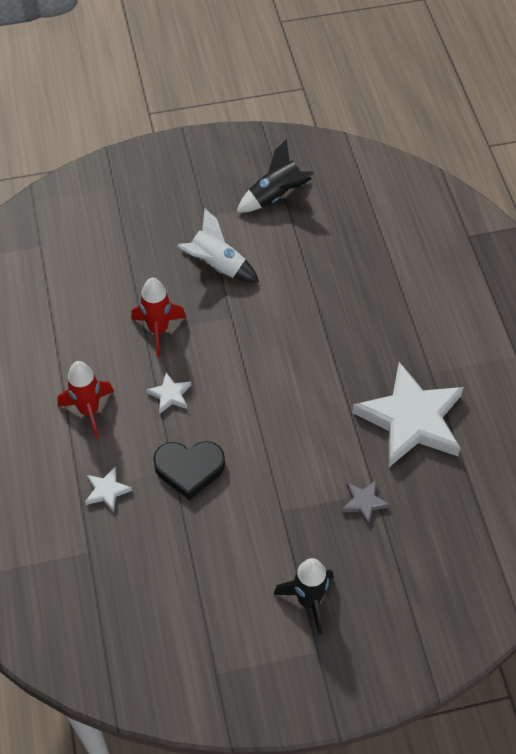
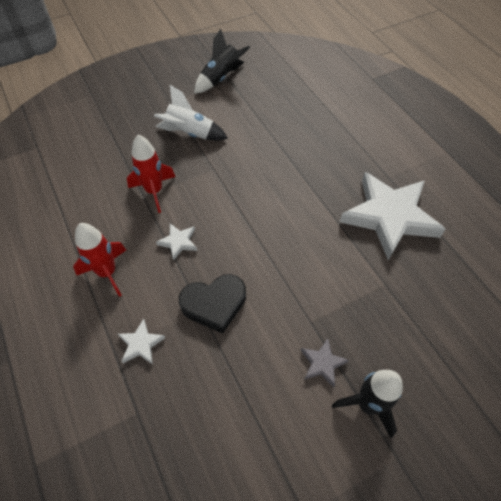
camera: 15 degrees left, 0 degrees up
grey star [342,480,390,525] -> grey star moved to [301,338,349,387]

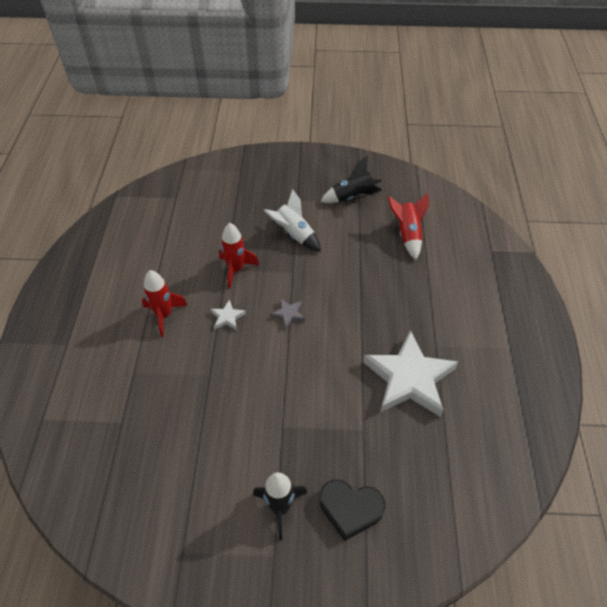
camera: 30 degrees right, 5 degrees down
white star [118,319,165,364] -> none
black heart [179,274,246,334] -> black heart moved to [320,480,385,541]
grey star [301,338,349,387] -> grey star moved to [270,298,305,330]
none -> red rocket [388,193,429,260]

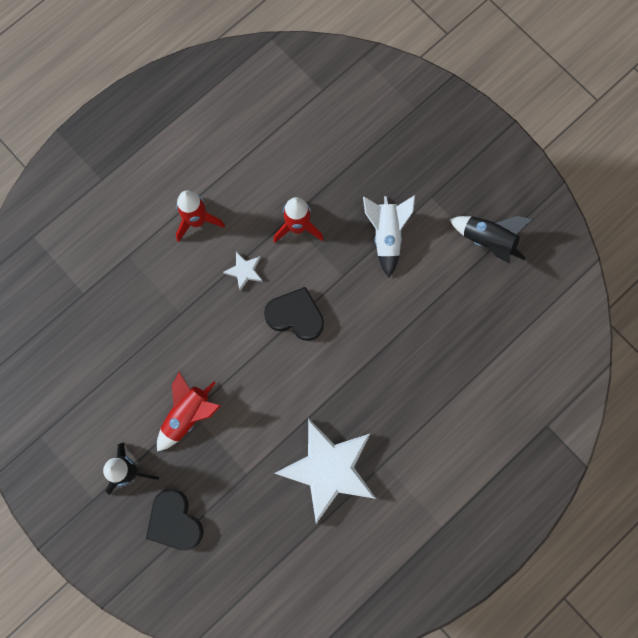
camera: 45 degrees right, 25 degrees up
grey star [270,298,305,330] -> black heart [264,287,324,341]
red rocket [388,193,429,260] -> red rocket moved to [157,372,221,452]

